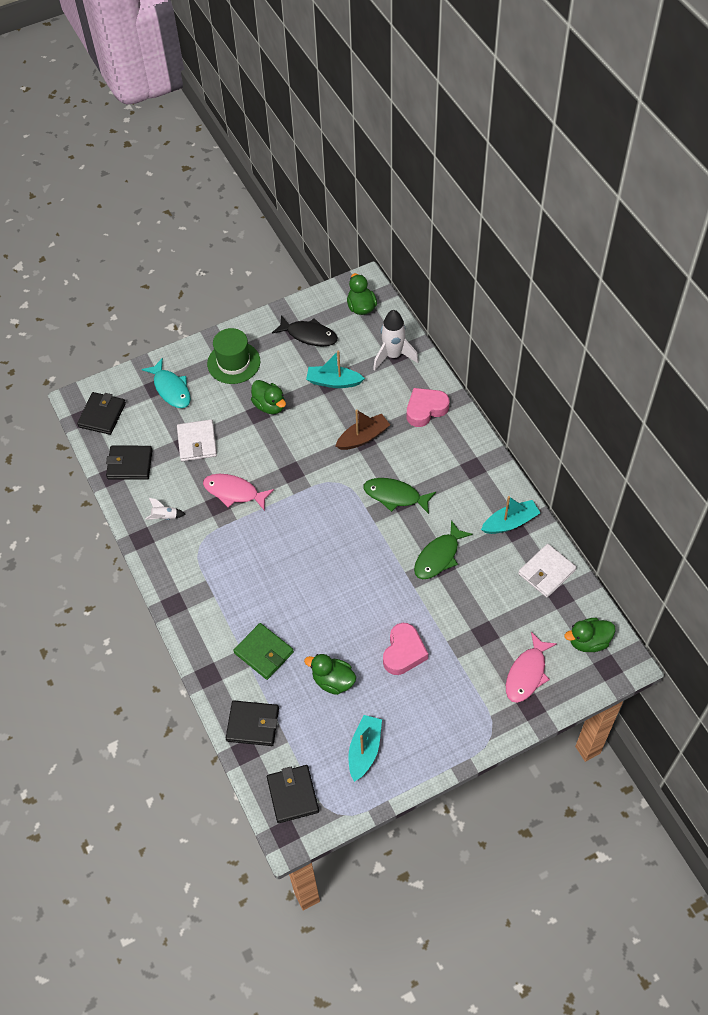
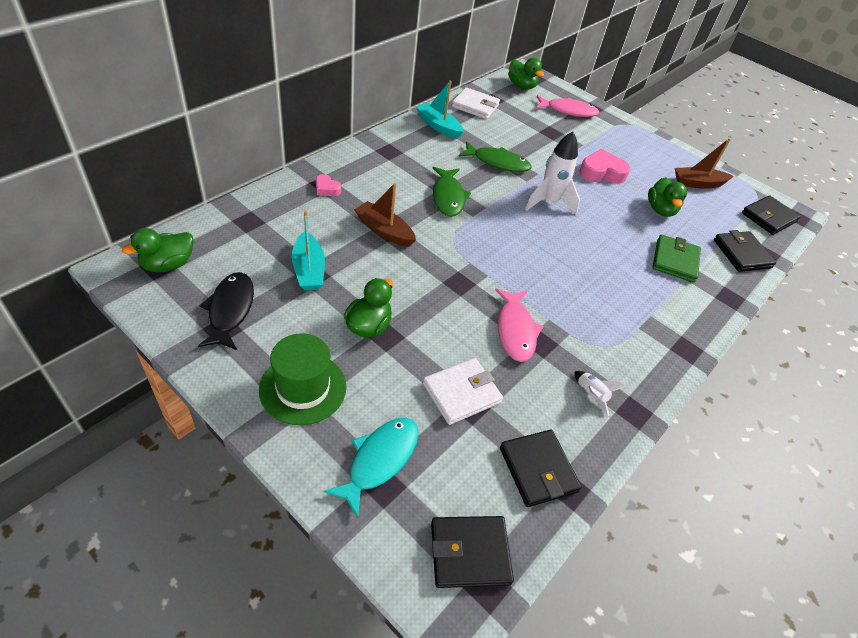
camera: 120 degrees left, 10 degrees down
turquoise boat [348,715,382,782] -> brown boat [675,138,734,189]
white rocket [373,310,419,370] -> white rocket moved to [525,131,580,214]
pink heart [407,388,449,427] -> pink heart [316,174,341,196], size x0.54

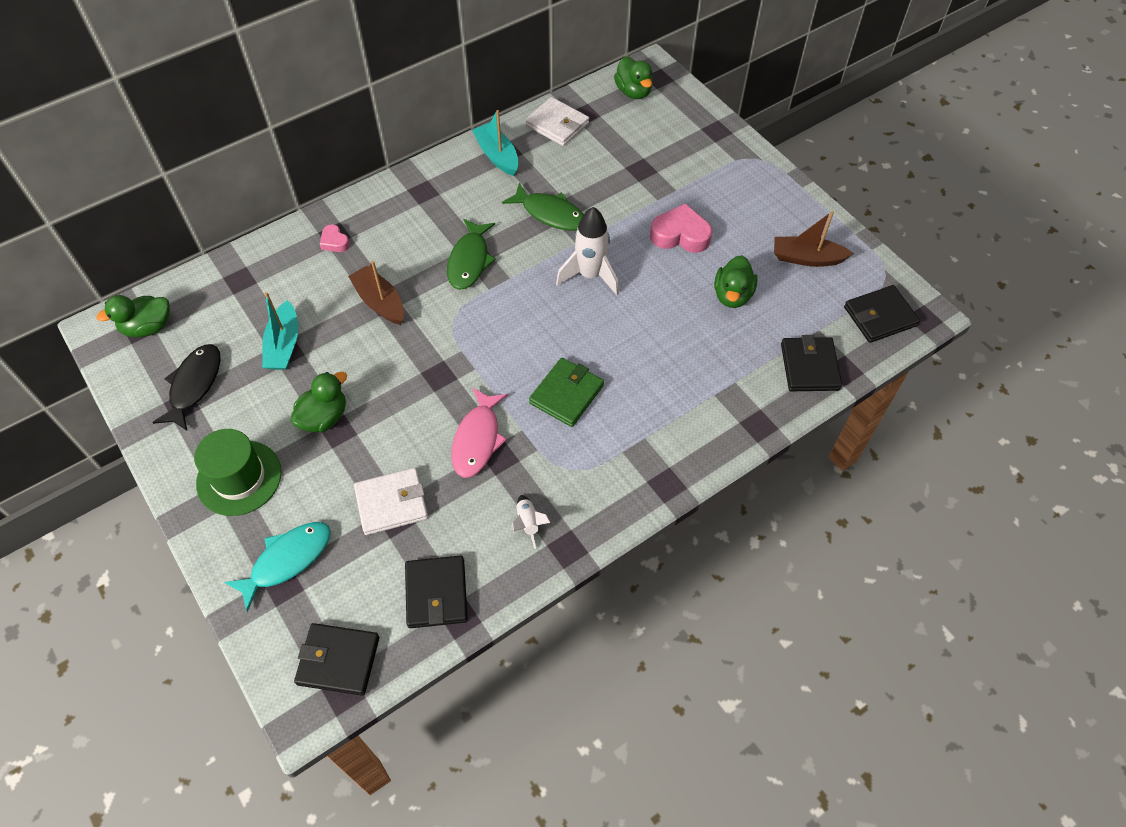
camera: 20 degrees right, 10 degrees up
pink fish [536,95,599,117] -> none
green wallet [652,234,701,282] -> green wallet moved to [529,358,604,427]

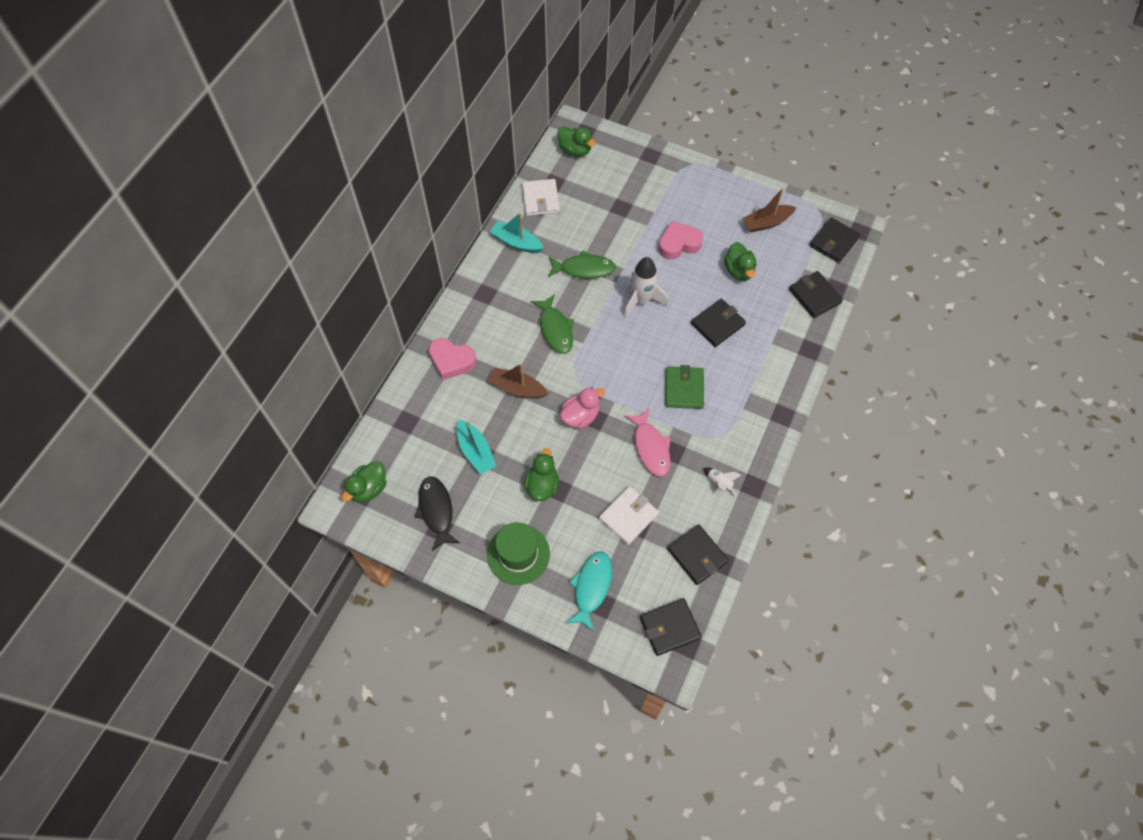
camera: 30 degrees left, 5 degrees up
pink heart [320,224,350,252] -> pink heart [429,338,477,380], size x1.86
white wallet [525,97,589,146] -> white wallet turned 75 degrees clockwise [522,179,560,216]
none -> pink duck [560,387,605,429]
none -> black wallet [691,299,746,347]

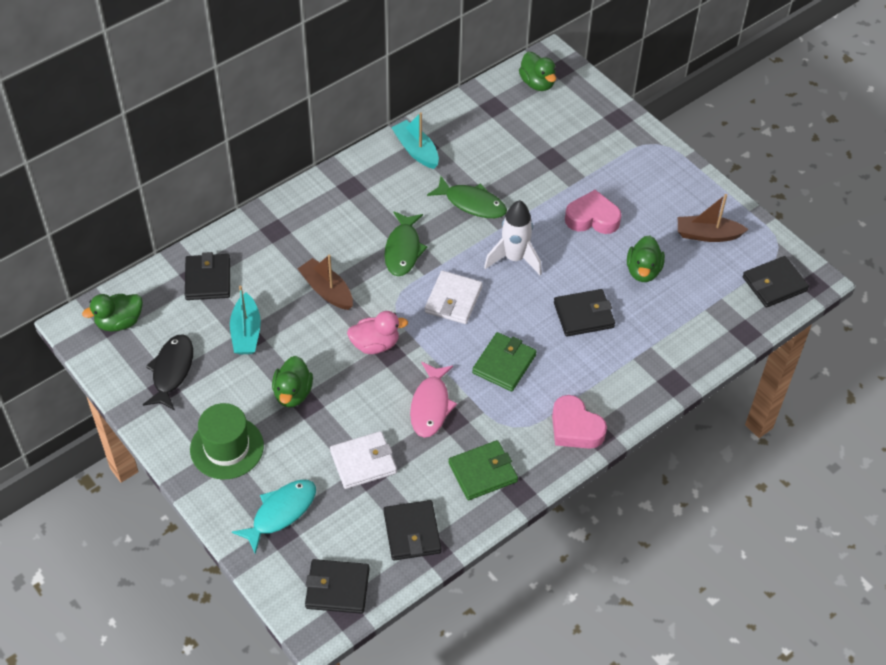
camera: 25 degrees right, 10 degrees down
pink heart [429,338,477,380] -> pink heart moved to [552,395,607,449]
white wallet [522,179,560,216] -> white wallet moved to [425,271,483,324]
green duck [524,448,559,501] -> green duck turned 150 degrees clockwise [272,356,313,407]
white rocket [703,468,741,497] -> green wallet [448,440,518,500]
black wallet [789,271,843,318] -> black wallet moved to [185,252,230,300]

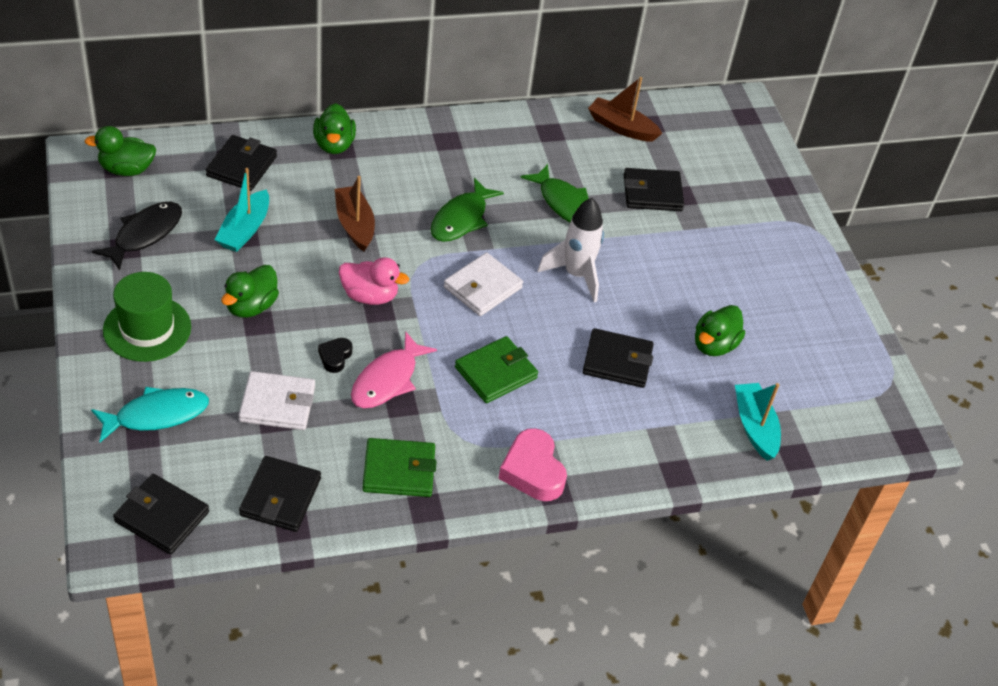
camera: 20 degrees right, 5 degrees down
turquoise boat [391,112,439,169] -> turquoise boat moved to [735,383,781,461]
green duck [519,52,556,91] -> green duck moved to [313,103,356,154]
pink heart [565,190,621,234] -> none
brown boat [678,194,749,242] -> brown boat moved to [588,77,662,142]
black wallet [743,256,809,308] -> black wallet moved to [624,168,684,211]
none -> black heart [318,338,352,373]

